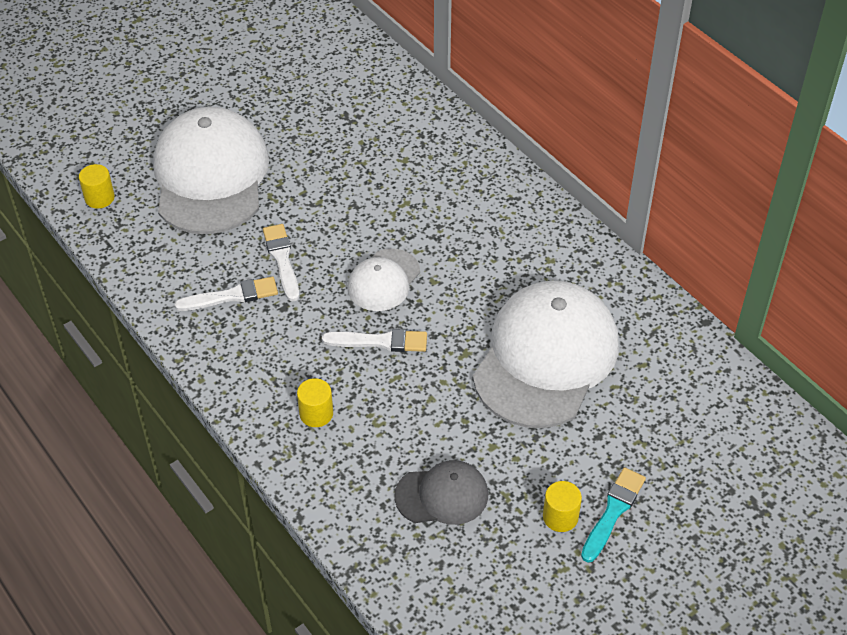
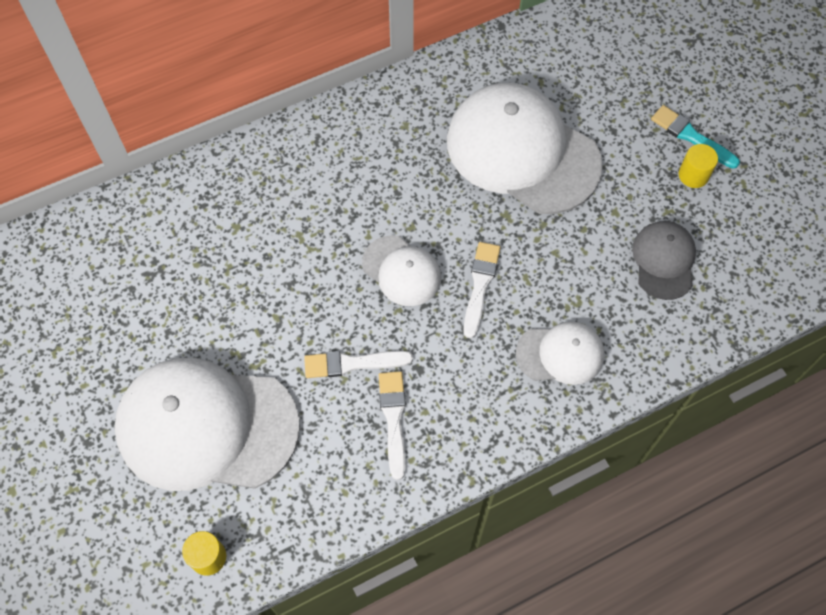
camera: 80 degrees left, 15 degrees up
yellow cylinder [297,378,333,427] -> white cap [516,322,604,385]

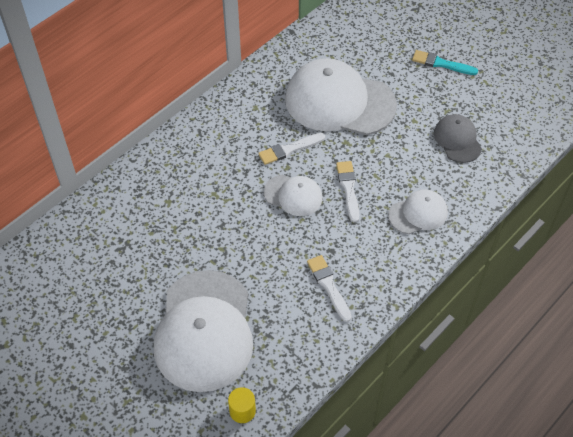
camera: 20 degrees left, 10 degrees down
white cap [114,358,300,491] -> white cap turned 75 degrees counterclockwise [154,270,253,392]
white brush [304,351,413,378] -> white brush moved to [258,133,325,165]
yellow cylinder [679,144,718,188] -> none

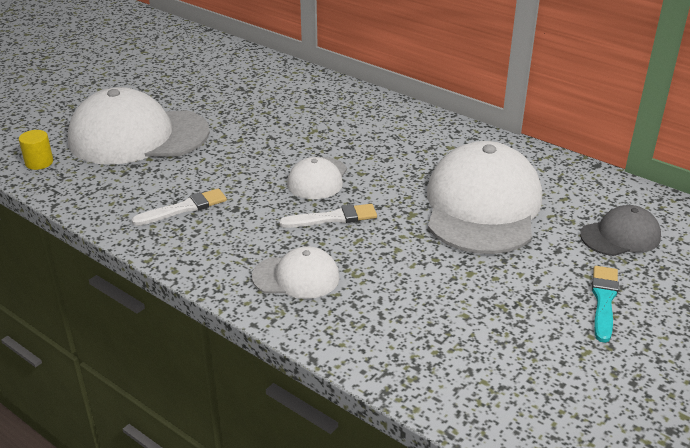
camera: 85 degrees right, 20 degrees down
white brush [258,133,325,165] -> none
white cap [388,190,448,234] -> white cap turned 60 degrees counterclockwise [252,246,340,299]
grey cap [434,114,482,163] -> grey cap moved to [580,205,661,256]

